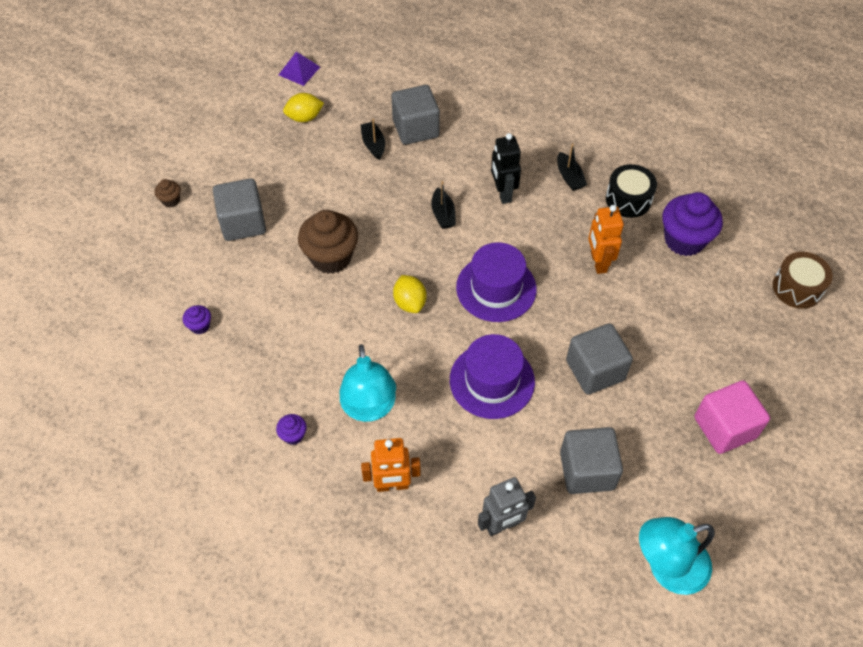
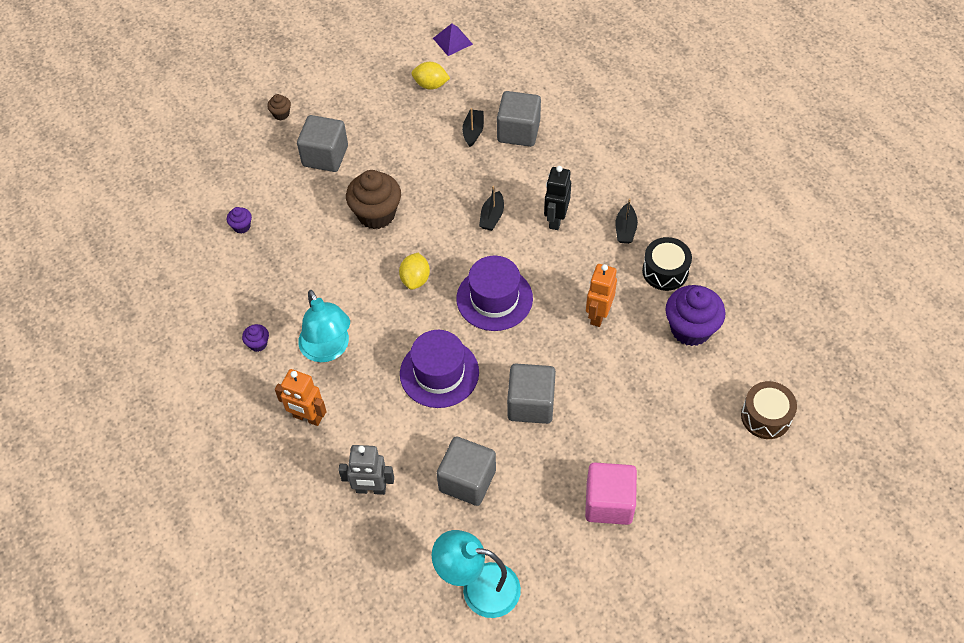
camera: 30 degrees right, 0 degrees up
turquoise lamp [339,344,396,422] -> turquoise lamp turned 45 degrees counterclockwise [298,290,350,362]

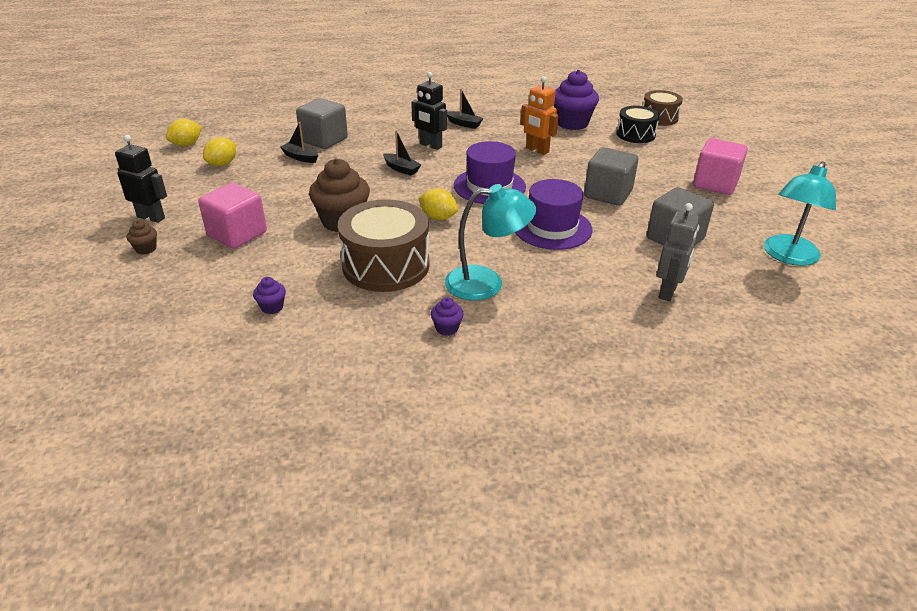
camera: 70 degrees left, 20 degrees down
orange robot [275,369,327,426] -> none
grey cube [297,115,348,172] -> pink cube [198,183,267,249]
purple pyramid [433,23,473,56] -> yellow lemon [166,119,202,146]
black drum [642,237,692,291] -> black drum moved to [617,106,660,143]
none -> black robot [115,135,167,223]
none -> brown drum [338,199,429,292]

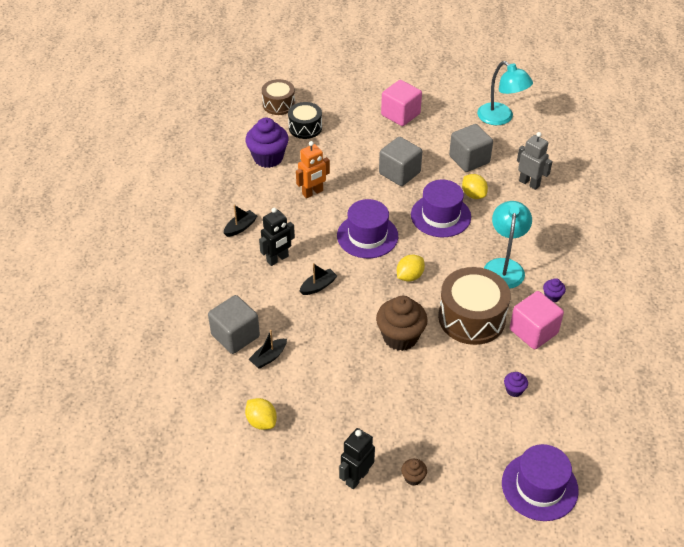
camera: 75 degrees left, 10 degrees up
yellow lemon [166,119,202,146] -> yellow lemon moved to [462,174,488,199]
pink cube [198,183,267,249] -> pink cube moved to [510,291,564,349]
none -> purple hat [502,444,579,521]

